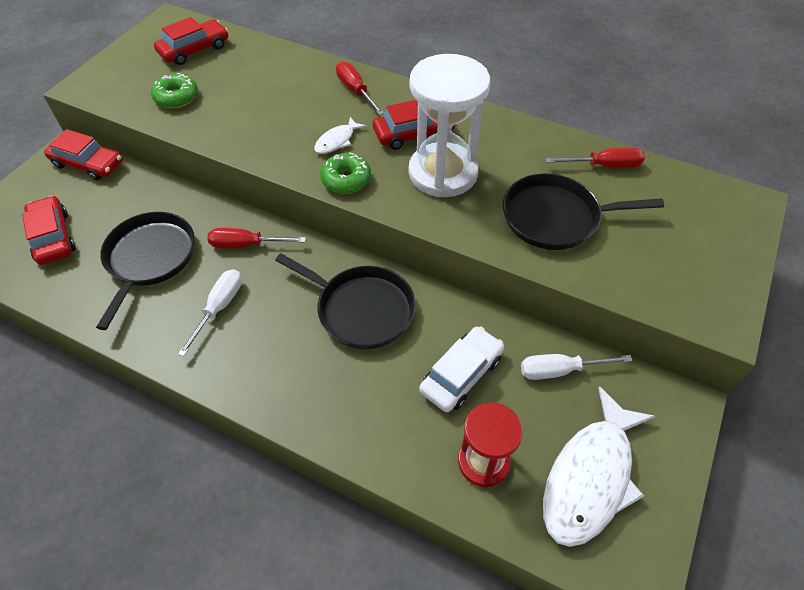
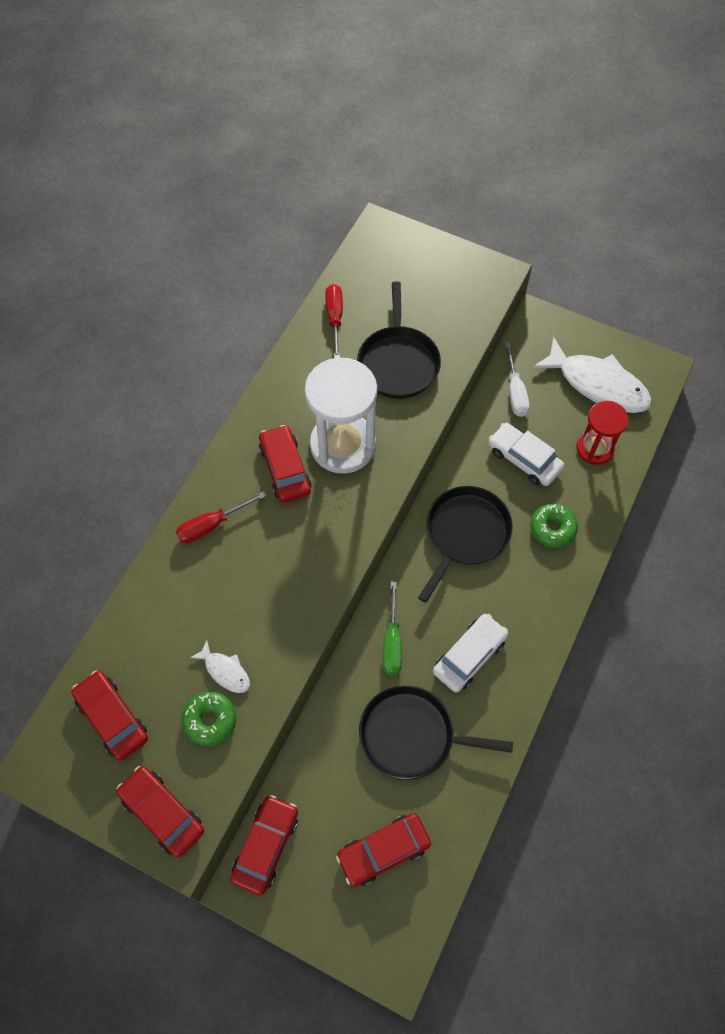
camera: 90 degrees left, 10 degrees up
white screwdriver [178,269,242,356] -> white car [433,614,508,692]
red screwdriver [207,228,306,248] -> green screwdriver [383,582,402,676]
white fish [314,117,367,154] -> white fish moved to [190,640,250,693]
green donut [320,153,371,194] -> green donut moved to [530,504,578,548]
none -> red car [117,766,204,858]

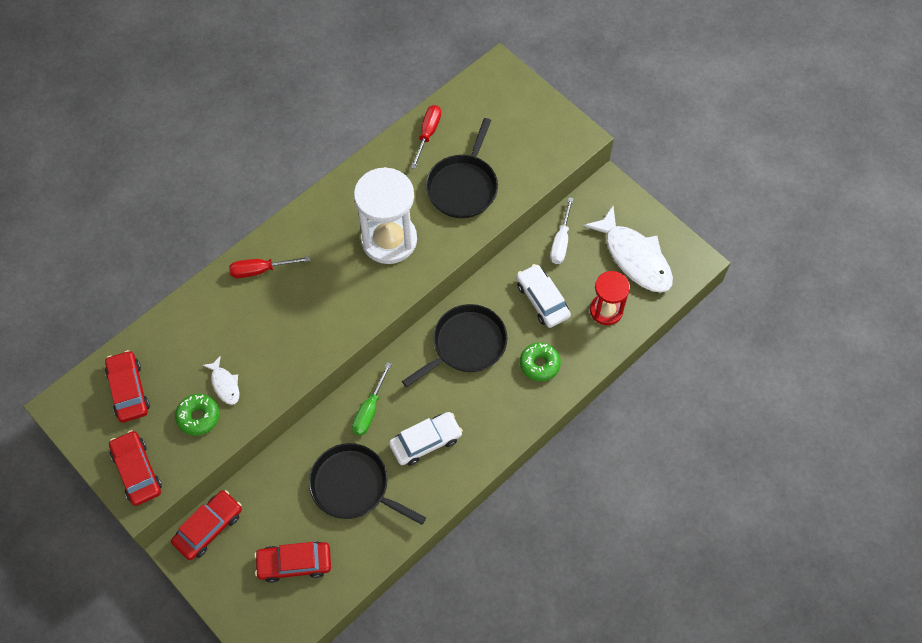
camera: 20 degrees right, 0 degrees up
red car [259,425,312,503] -> none

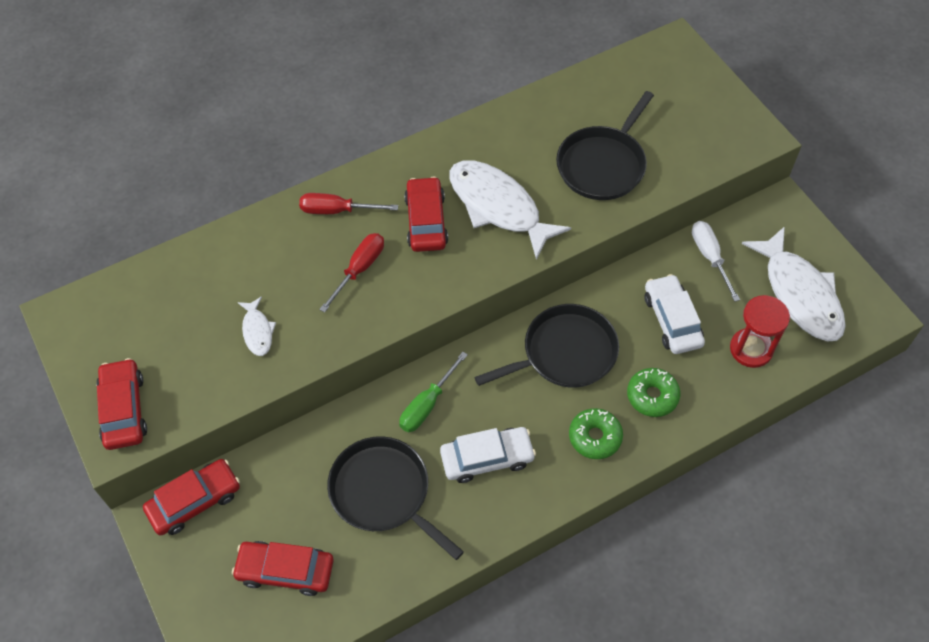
camera: 15 degrees right, 5 degrees down
red car [105,350,150,423] -> red car moved to [404,176,448,252]
green donut [175,394,220,436] -> green donut moved to [569,408,623,459]
white hourglass [354,167,417,264] -> white fish [450,160,571,260]
red screwdriver [411,105,441,169] -> red screwdriver moved to [319,233,384,313]
white screwdriver [550,197,574,264] -> white screwdriver turned 135 degrees clockwise [692,221,740,302]

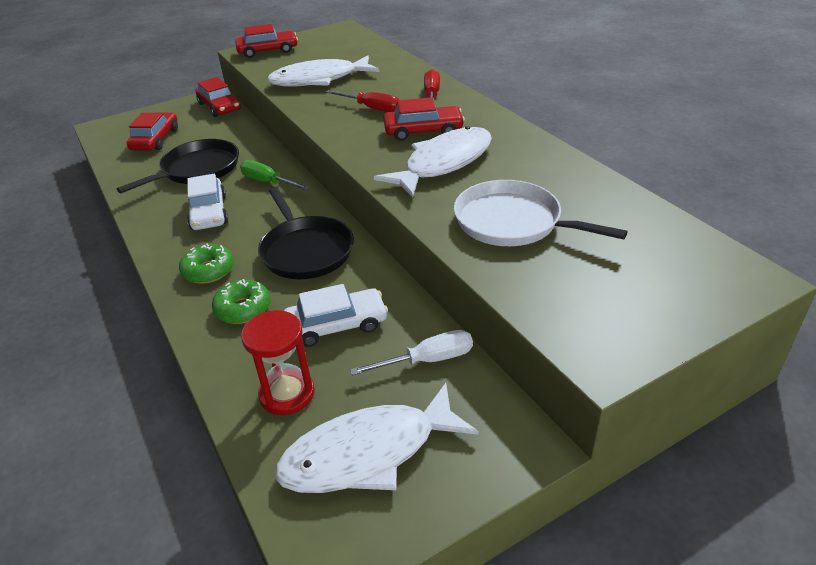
camera: 90 degrees right, 20 degrees down
white fish [237,296,276,356] -> white fish [267,55,380,87], size x2.15
black pan [556,91,654,200] -> white pan [454,180,628,246]

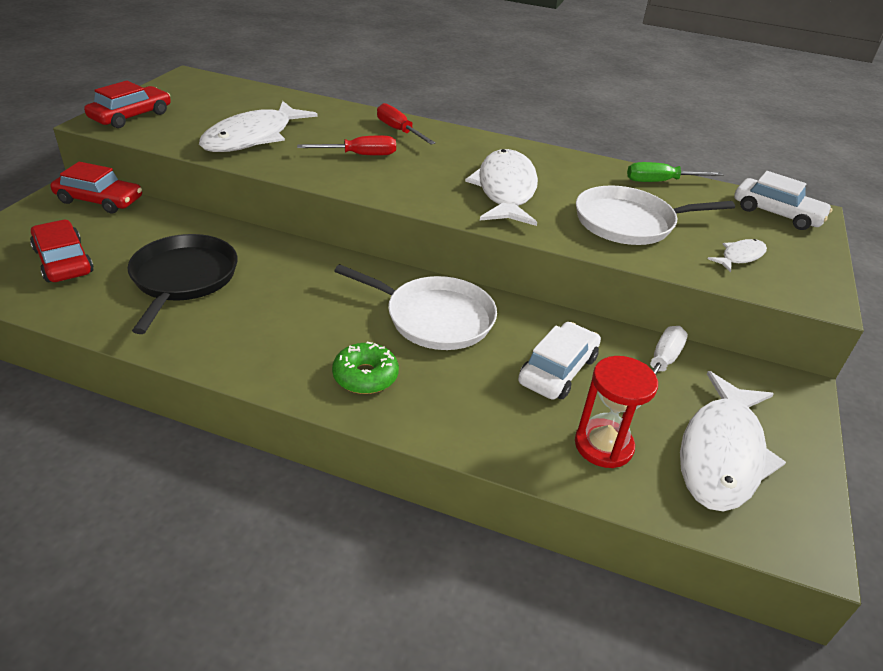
camera: 45 degrees left, 0 degrees up
white car [187,174,228,230] -> white car moved to [734,171,833,230]
green donut [212,279,270,324] -> none
green screwdriver [240,160,310,190] -> green screwdriver moved to [627,162,723,182]
black pan [258,187,354,279] -> white pan [334,264,497,350]
red car [383,97,465,141] -> none
none -> white fish [708,239,767,272]

